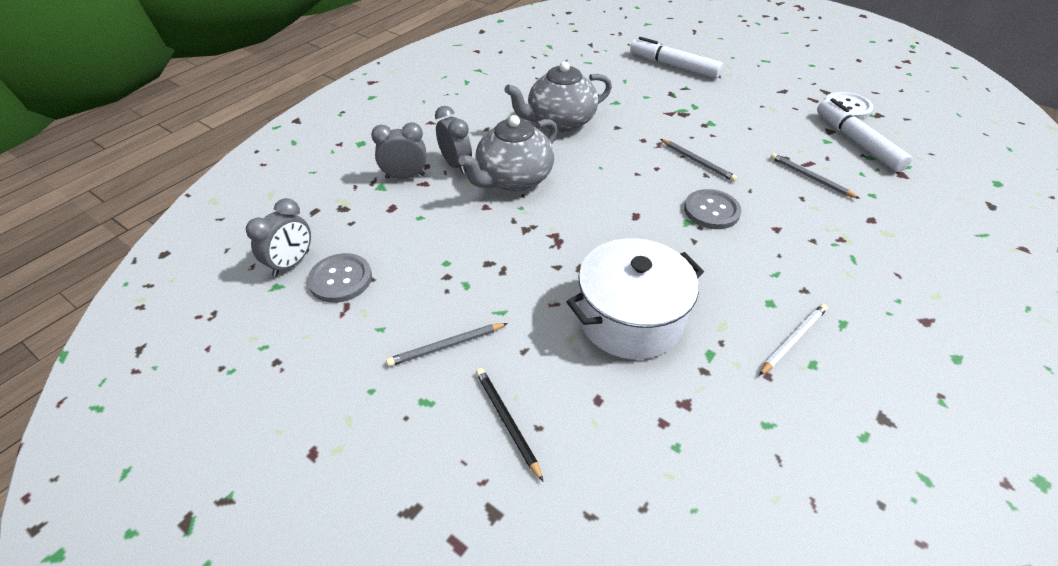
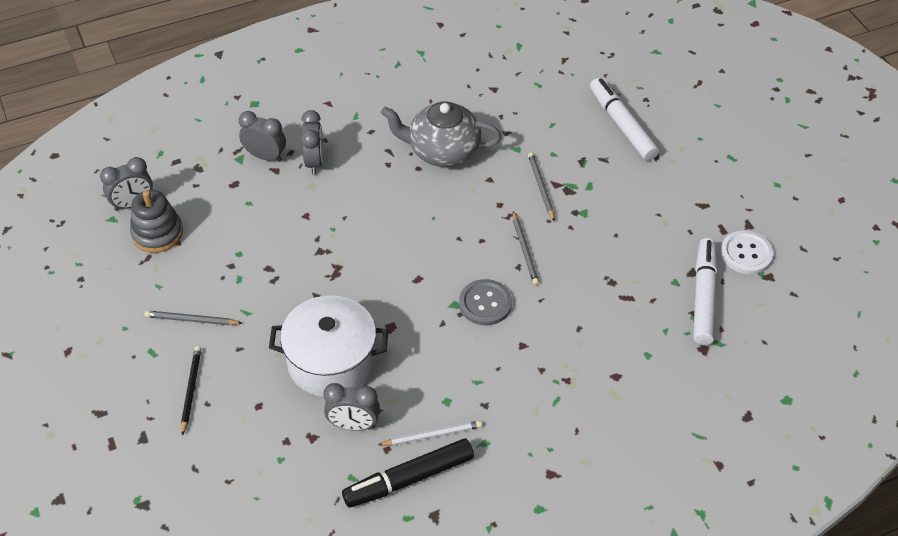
camera: 30 degrees right, 5 degrees up
grey button [308,253,372,303] -> grey stacking toy [130,190,183,253]
grey teapot [458,115,557,191] -> none
grey pencil [770,153,860,199] -> grey pencil moved to [528,153,555,221]
none -> grey clock [324,383,380,431]
none -> black marker [342,439,474,508]

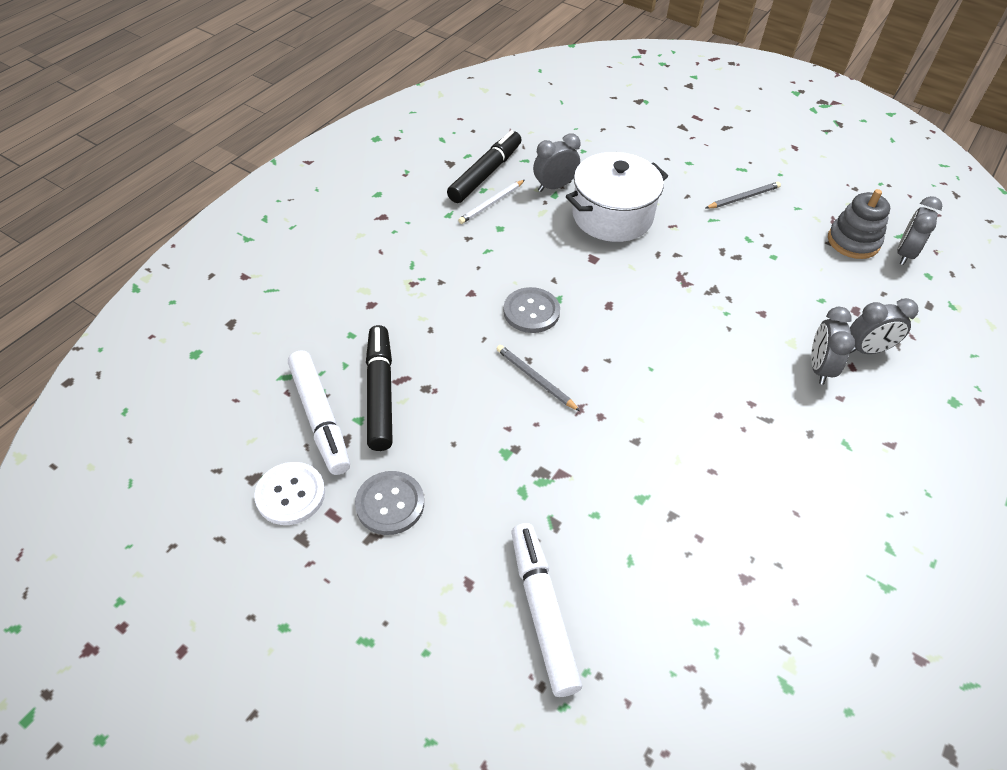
camera: 145 degrees right, 0 degrees up
black pencil [181,346,201,436] -> none
grey clock [301,110,323,174] -> grey clock turned 45 degrees clockwise [811,307,855,385]
grey teapot [381,101,501,167] -> none
grey pencil [528,153,555,221] -> none
white marker [590,78,659,161] -> white marker turned 135 degrees counterclockwise [511,523,582,697]
none -> grey button [355,471,424,535]
none -> black marker [366,325,393,451]

